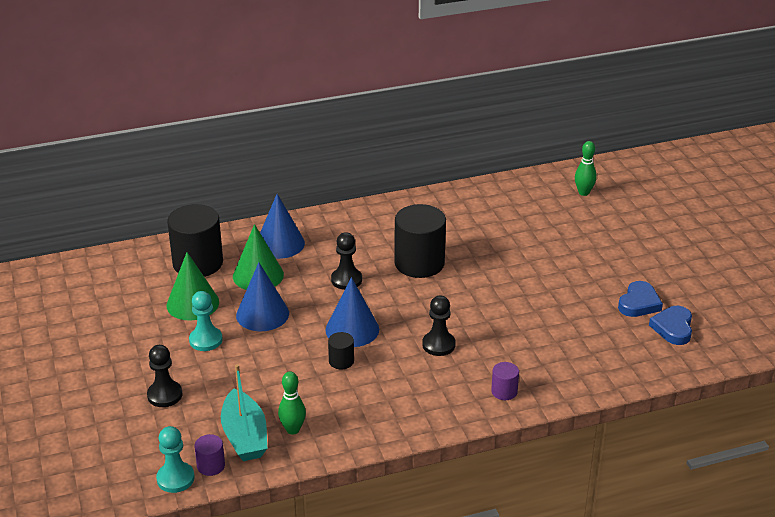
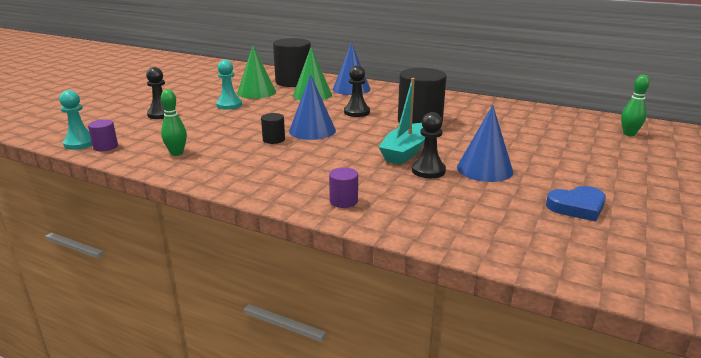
camera: 45 degrees right, 10 degrees down
turquoise boat [221,364,267,461] -> turquoise boat moved to [379,78,425,165]
blue cone [236,262,289,331] -> blue cone moved to [457,105,513,182]
black pawn [422,296,456,356] -> black pawn moved to [412,112,446,178]
blue heart [649,306,692,345] -> none

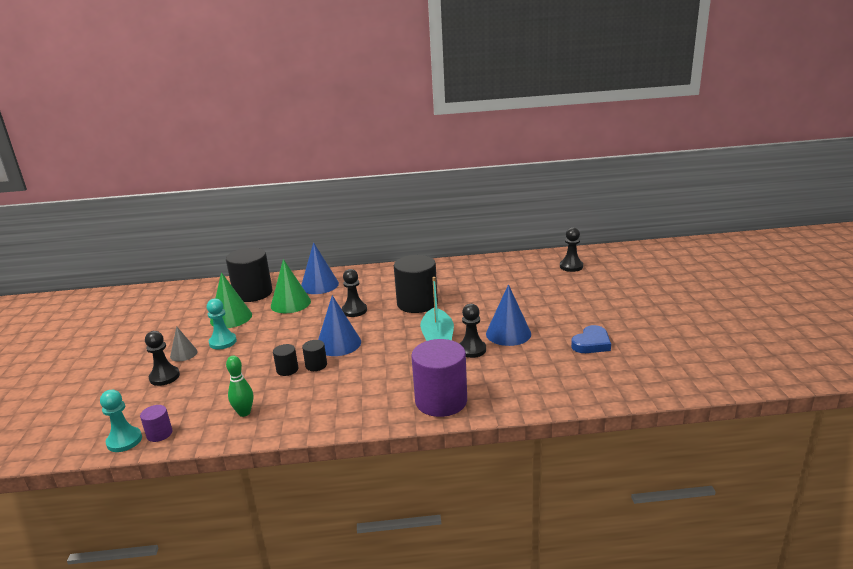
camera: 30 degrees left, 0 degrees up
purple cylinder [329,167,358,208] -> purple cylinder [411,339,467,417], size x2.18
green bowling pin [621,75,650,136] -> black pawn [560,227,583,272]
none -> grey cone [170,326,198,361]
none -> black cylinder [273,344,298,376]

